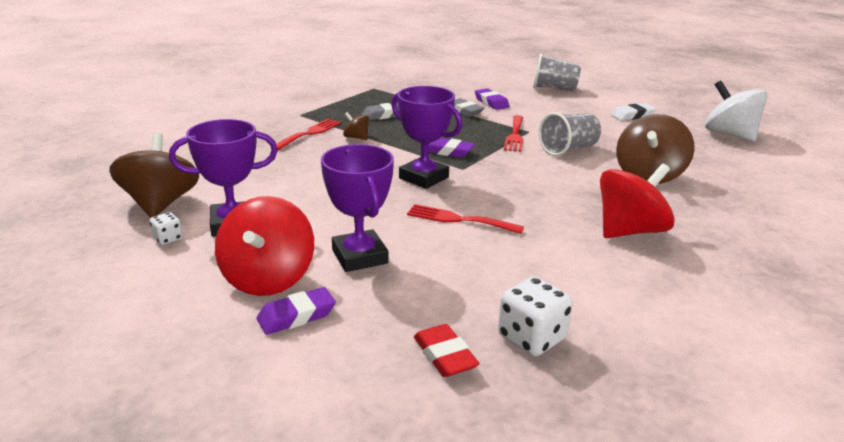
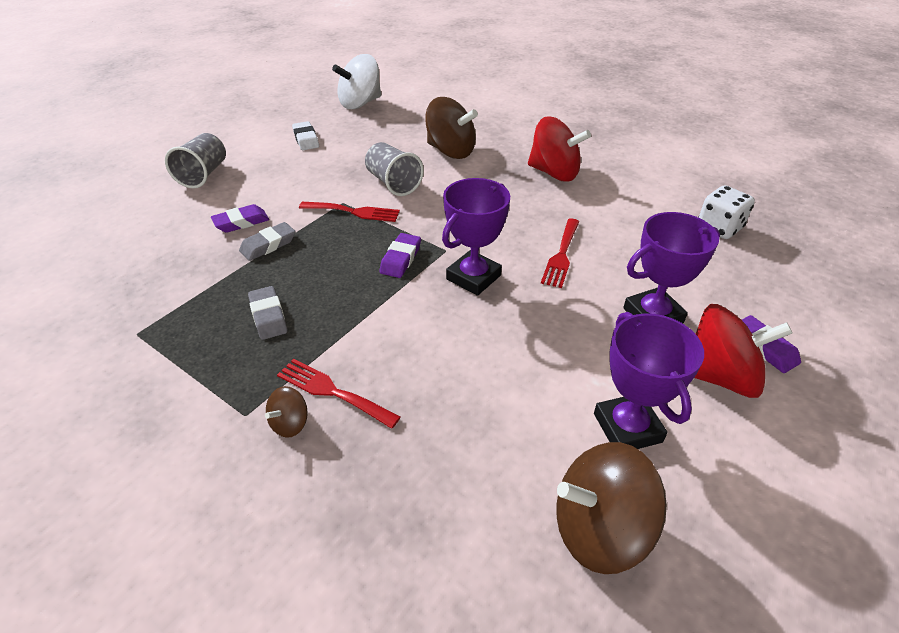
camera: 90 degrees left, 15 degrees up
white dice [150,212,183,245] -> none
brown spinning top [343,112,369,140] -> brown spinning top moved to [265,386,308,438]
red eraser [414,324,480,377] -> none
red spinning top [600,163,675,238] -> red spinning top turned 150 degrees clockwise [528,116,591,182]

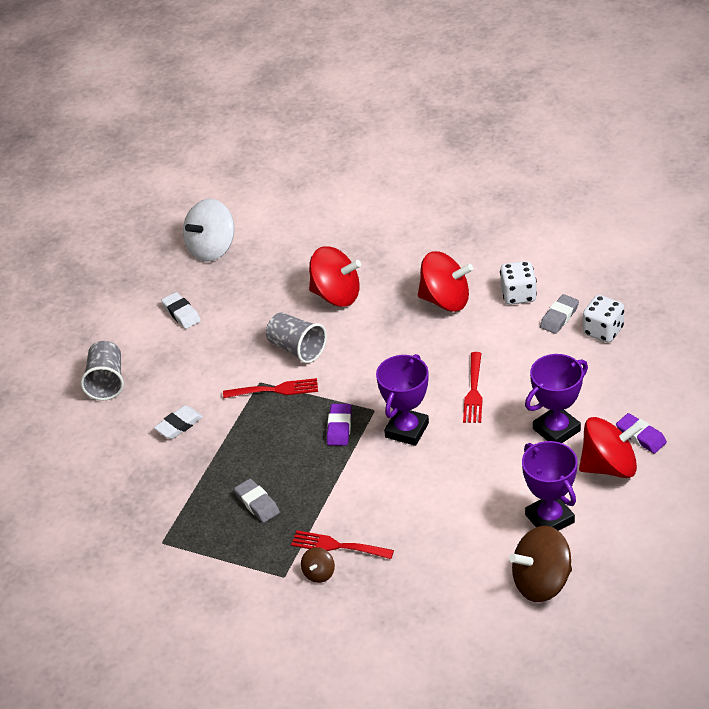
camera: 10 degrees left, 0 degrees up
purple eraser [211,204,269,233] -> white eraser [154,406,203,439]
grey eraser [239,222,296,261] -> grey eraser moved to [540,294,579,334]
brown spinning top [425,97,478,159] -> red spinning top [309,246,361,307]
none -> white dice [500,261,537,305]

